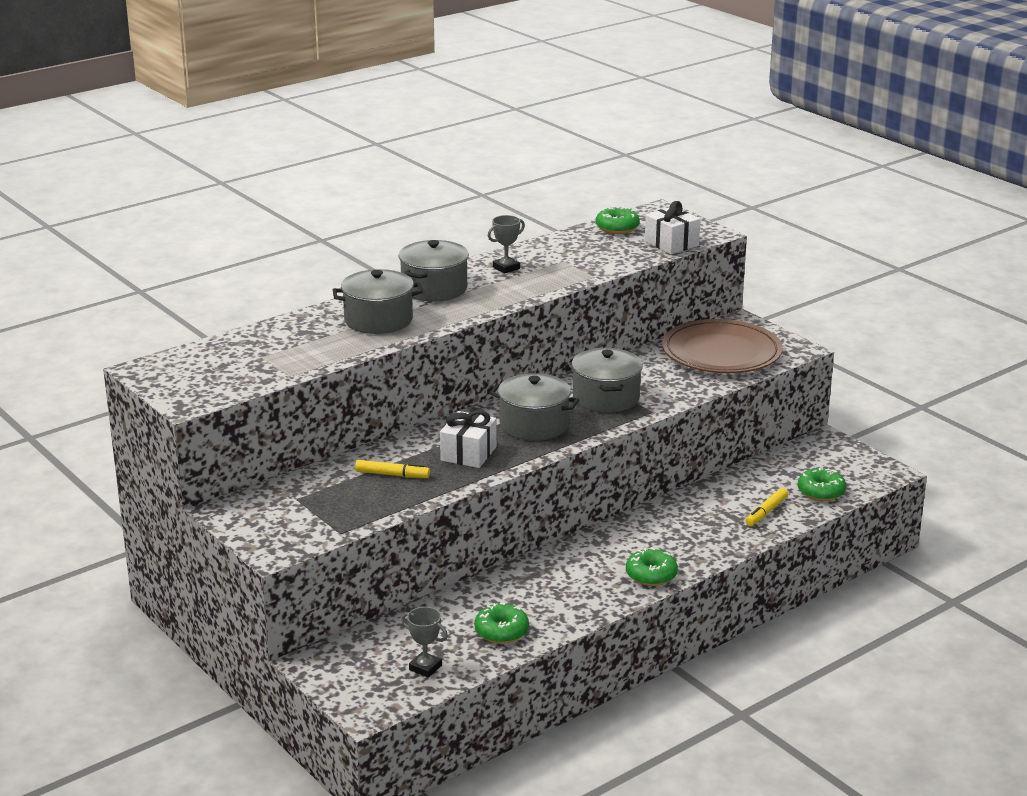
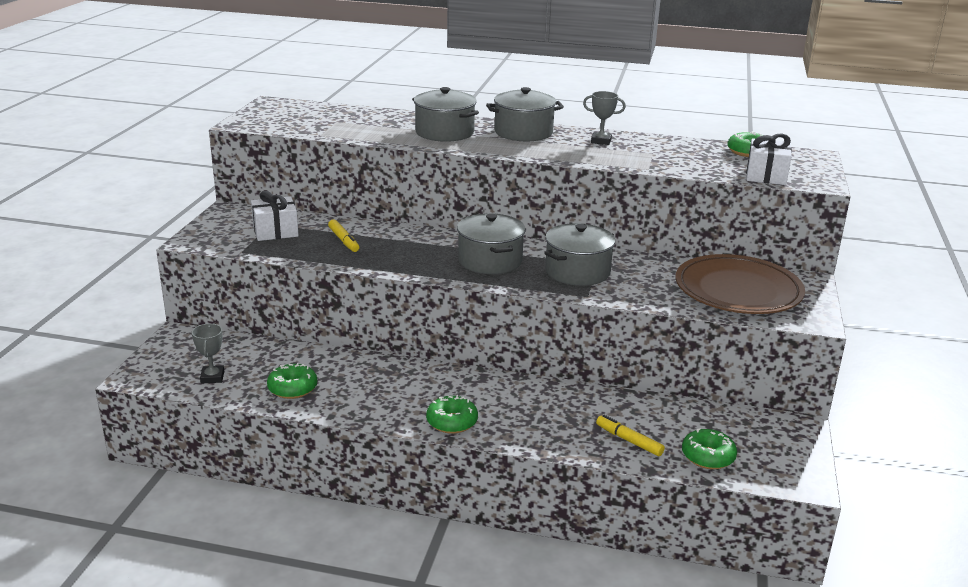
camera: 50 degrees right, 0 degrees up
white gift [440,410,497,468] -> white gift moved to [251,191,299,241]
yellow marker [745,488,788,526] -> yellow marker turned 45 degrees clockwise [596,415,665,456]

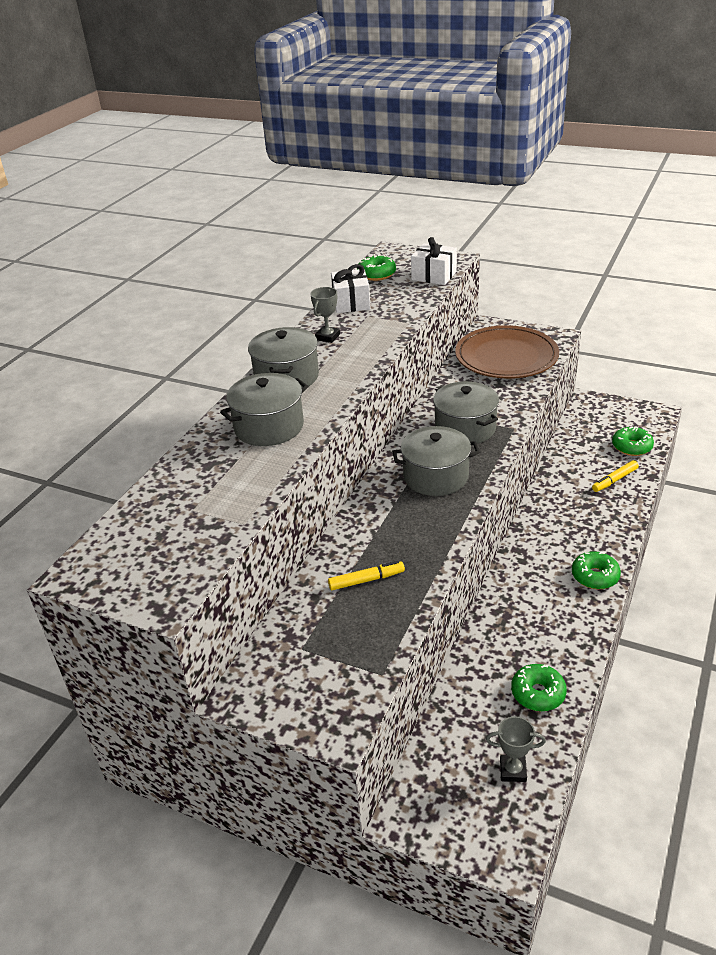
camera: 75 degrees left, 10 degrees up
white gift [251,191,299,241] -> white gift moved to [331,264,371,313]

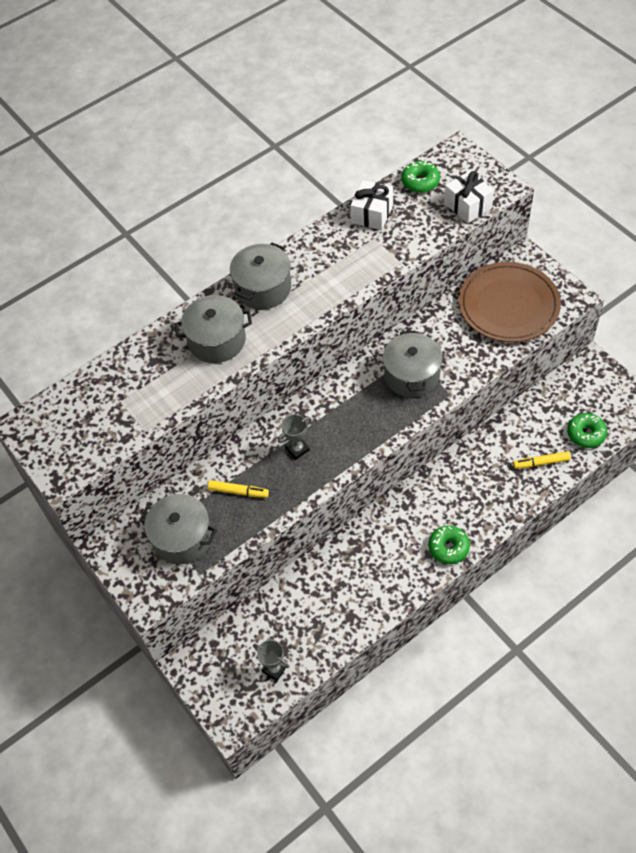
camera: 30 degrees right, 20 degrees up
grey trophy [310,287,340,343] -> grey trophy moved to [278,414,312,460]
grey pot [392,426,480,496] -> grey pot moved to [139,494,217,564]
green donut [511,664,567,711] -> none

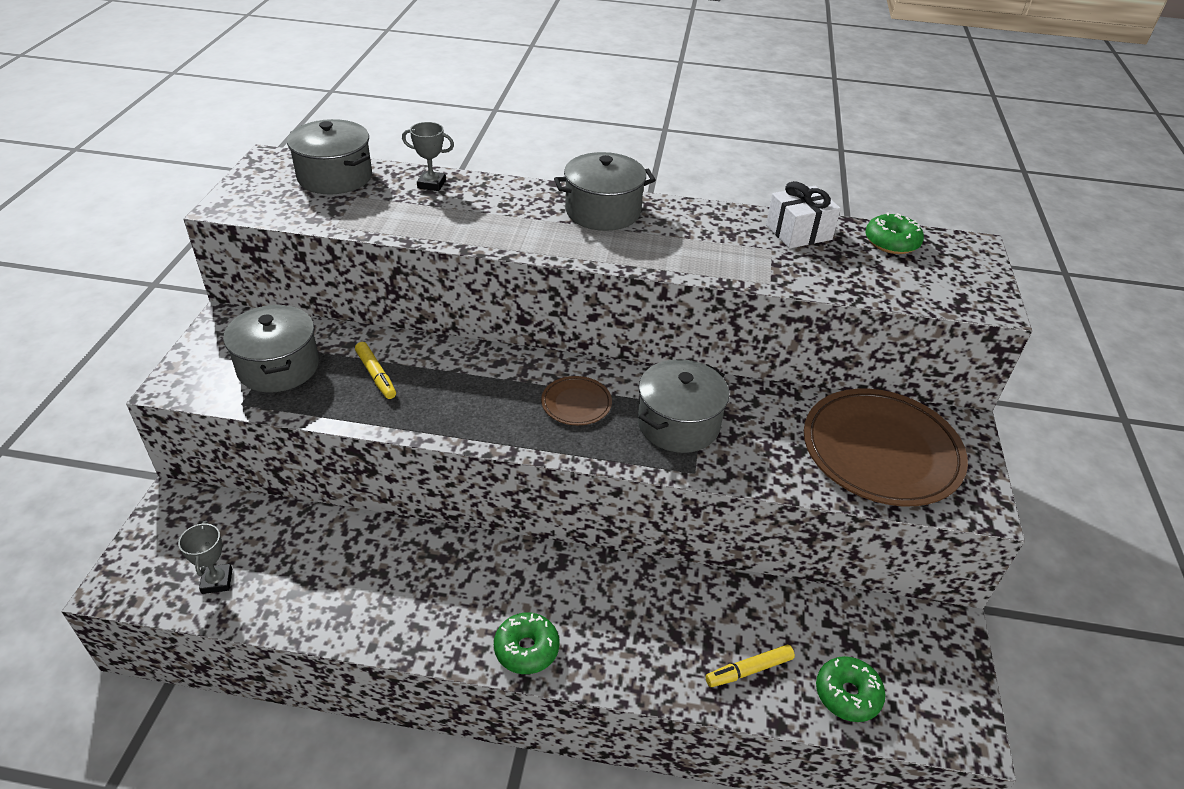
camera: 40 degrees right, 15 degrees down
grey pot [175,295,252,363] -> grey pot moved to [287,119,372,194]
grey trophy [278,414,312,460] -> grey trophy moved to [402,122,454,191]
white gift [444,170,494,224] -> none
yellow marker [513,451,571,469] -> yellow marker turned 60 degrees counterclockwise [706,645,795,687]
none -> brown plate [541,376,612,425]

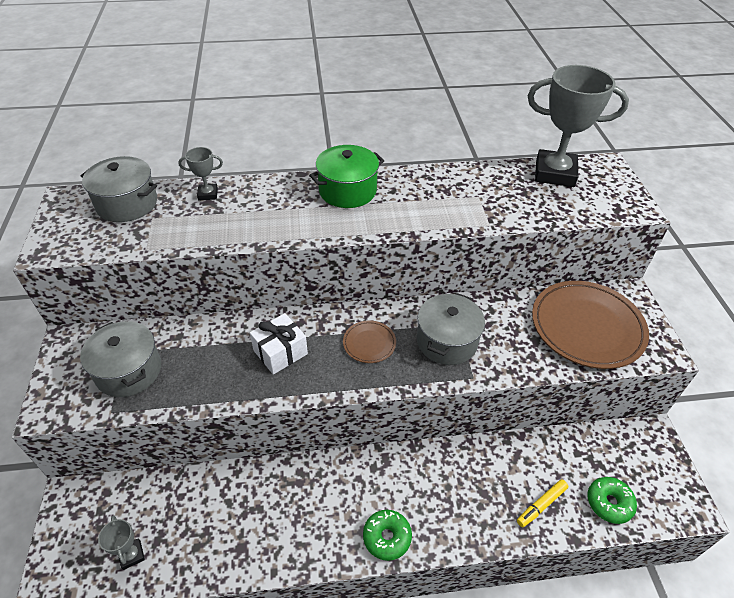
camera: 15 degrees left, 5 degrees up
yellow marker [355,342,396,399] -> none
grey pot [554,152,656,231] -> green pot [310,145,384,208]
white gift [766,181,841,248] -> white gift moved to [250,313,308,375]
green donut [865,212,924,254] -> grey trophy [528,65,629,187]

